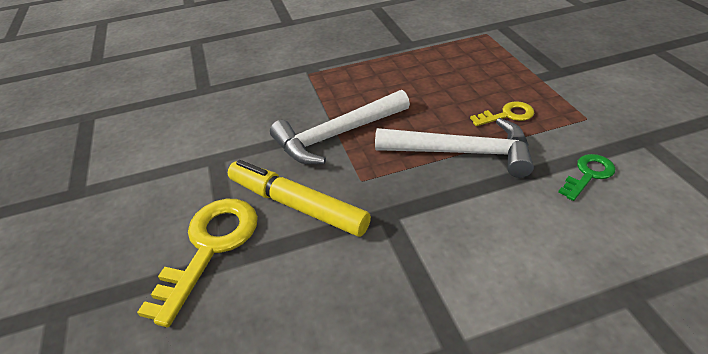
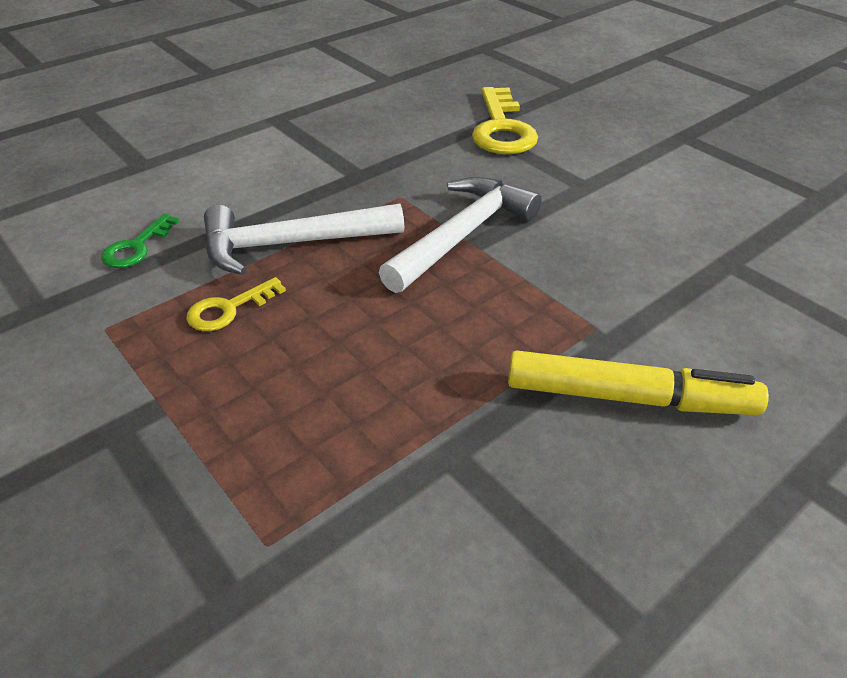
camera: 155 degrees right, 0 degrees up
yellow marker [228,160,371,237] -> yellow marker moved to [508,350,769,415]

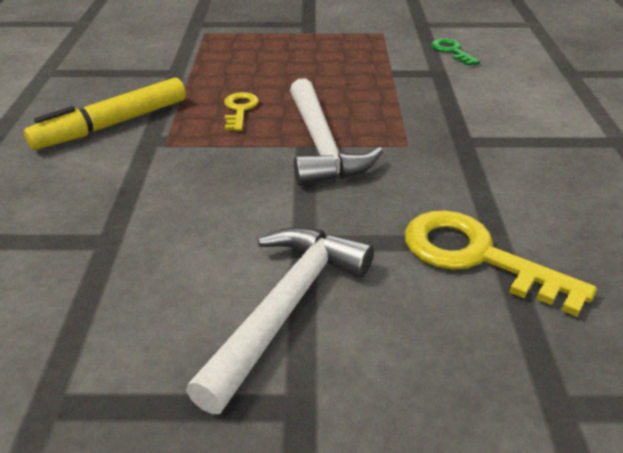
camera: 130 degrees right, 5 degrees down
yellow key [186,277,286,331] -> yellow key moved to [224,92,259,131]
white hammer [204,204,404,275] -> white hammer moved to [186,227,374,414]

